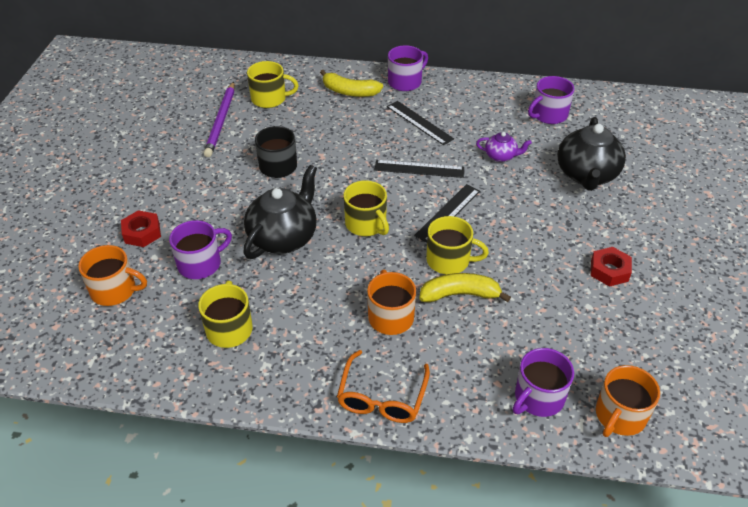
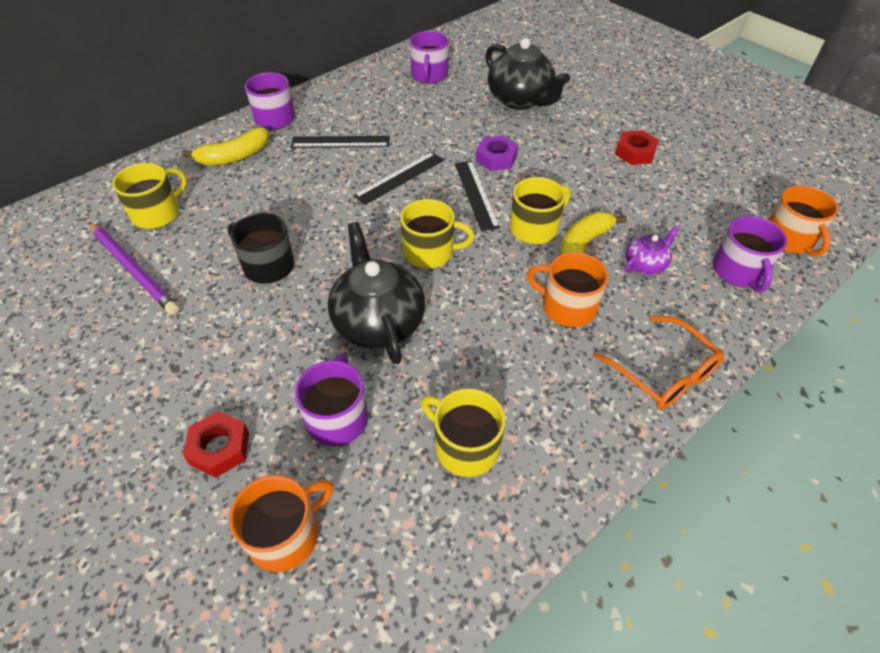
camera: 50 degrees left, 5 degrees up
purple teapot [476,132,532,162] -> purple teapot moved to [625,226,680,275]
none -> purple nut [476,136,518,171]

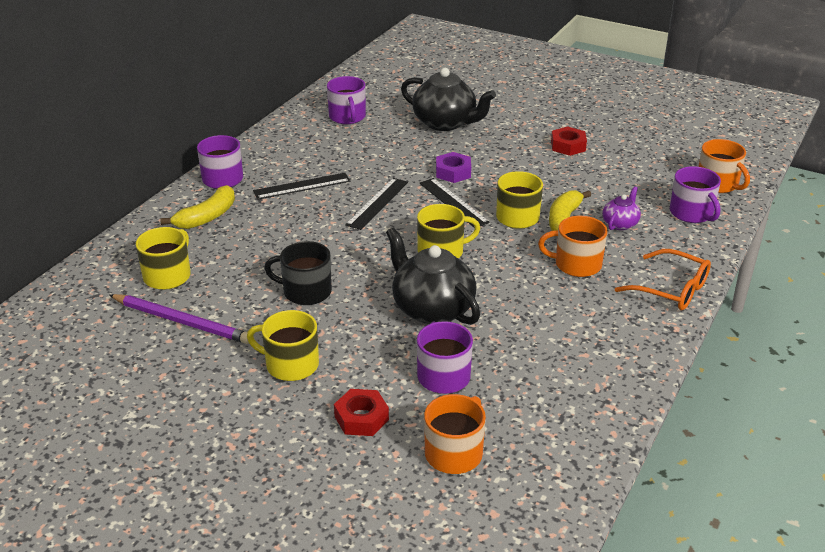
camera: 20 degrees left, 15 degrees down
yellow mug [421,388,505,477] -> yellow mug moved to [247,310,319,381]

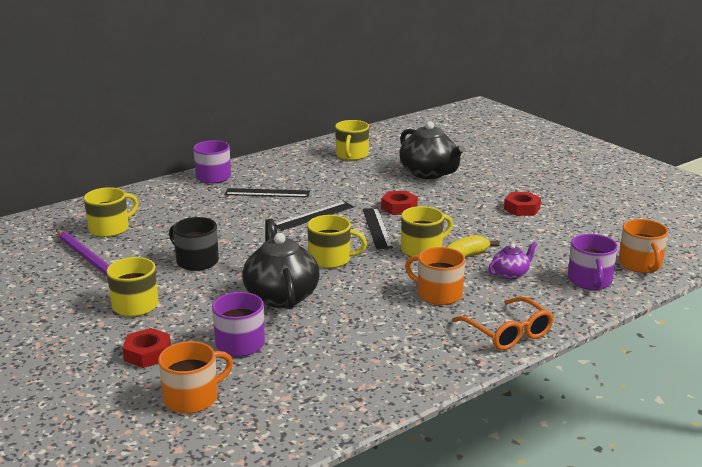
camera: 25 degrees right, 10 degrees down
yellow banana [160,185,235,229] -> none
purple mug [327,76,366,124] -> yellow mug [335,120,369,160]
purple nut [436,152,471,183] -> red nut [381,191,418,215]

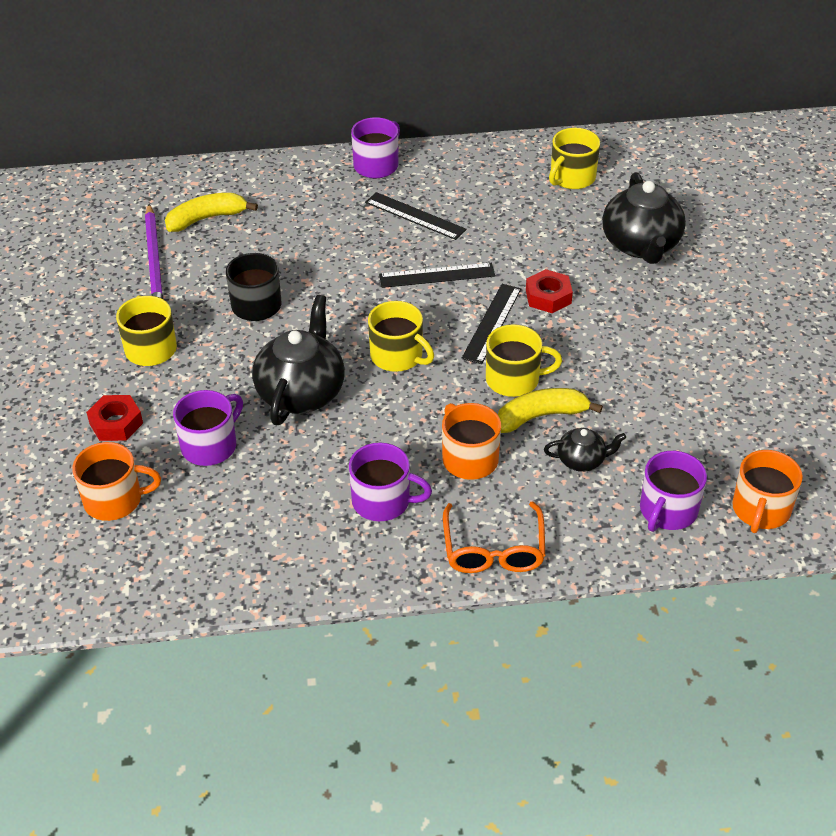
camera: 30 degrees right, 20 degrees up
yellow mug [84,187,138,237] -> yellow banana [165,193,258,232]
purple teapot [488,242,537,279] -> black teapot [544,428,626,472]
red nut [504,192,541,216] -> none
none -> purple mug [349,443,432,521]

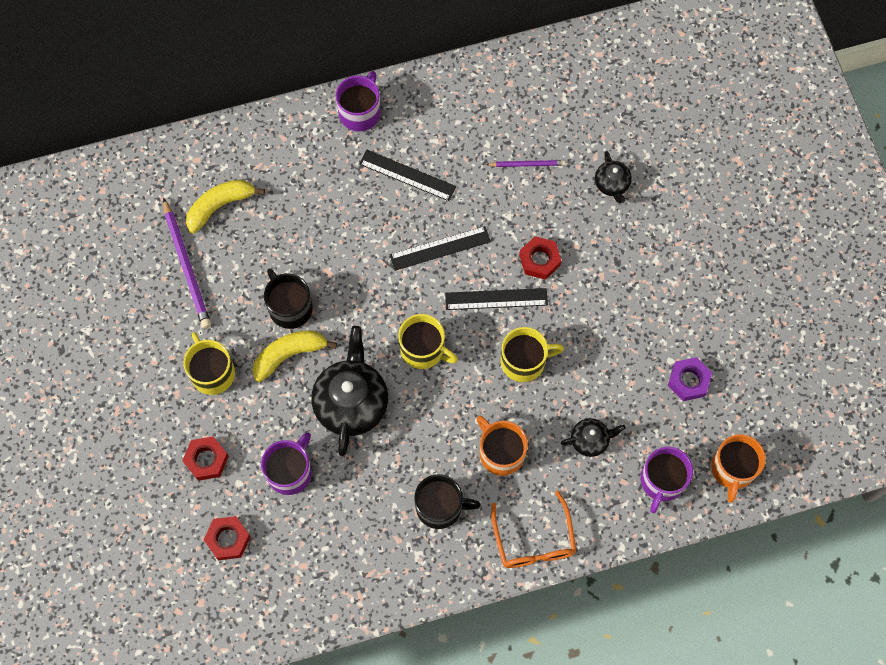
camera: 10 degrees left, 25 degrees up
orange mug [72,442,161,521] -> red nut [203,516,251,560]
purple mug [349,443,432,521] -> black mug [414,474,481,529]
black ruler [461,284,521,364] -> black ruler turned 75 degrees clockwise [445,288,548,310]
yellow banana [498,388,603,433] -> yellow banana moved to [252,331,337,382]
yellow mug [549,128,600,189] -> none
black teapot [602,172,686,264] -> black teapot [595,151,632,203], size x0.51
none -> purple pencil [486,160,565,167]
none -> purple nut [668,357,712,401]

